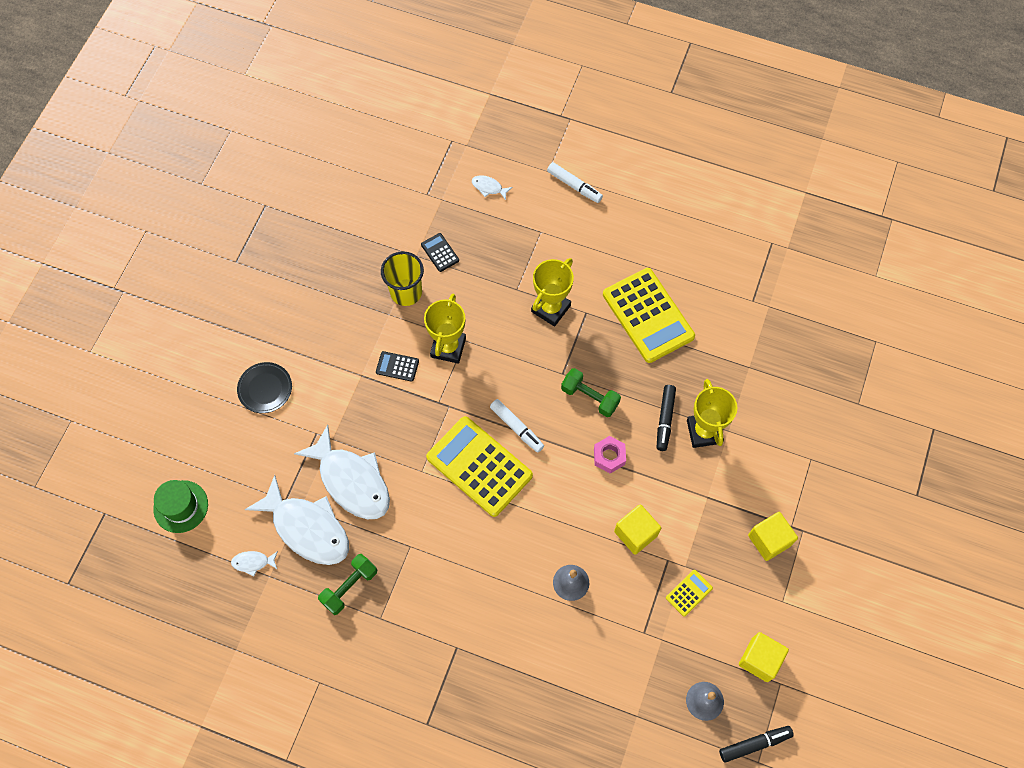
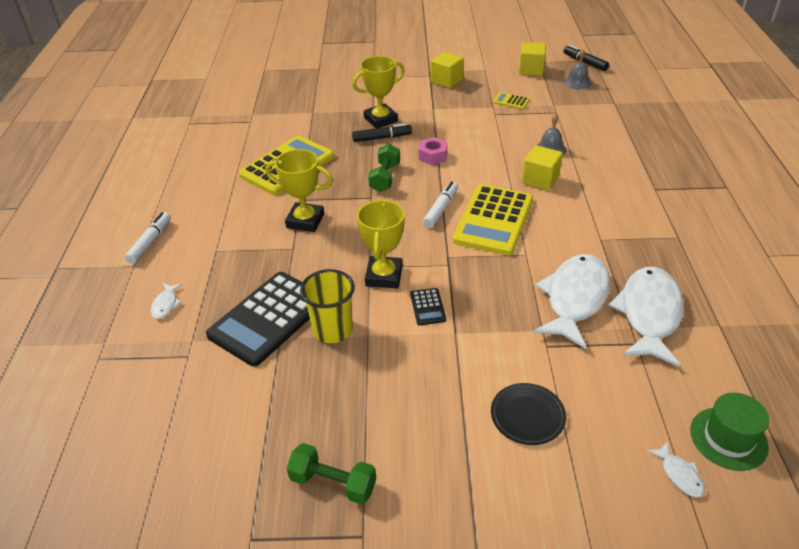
camera: 110 degrees left, 25 degrees down
white fish [231,551,278,576] -> white fish moved to [647,441,705,498]
green dumbbell [318,554,377,615] -> green dumbbell moved to [287,443,376,504]
black calculator [421,233,459,272] -> black calculator [206,272,310,367], size x2.33
yellow trophy [424,294,466,364] -> yellow trophy turned 75 degrees counterclockwise [357,199,405,289]
yellow cube [614,504,661,555] -> yellow cube moved to [522,145,563,191]

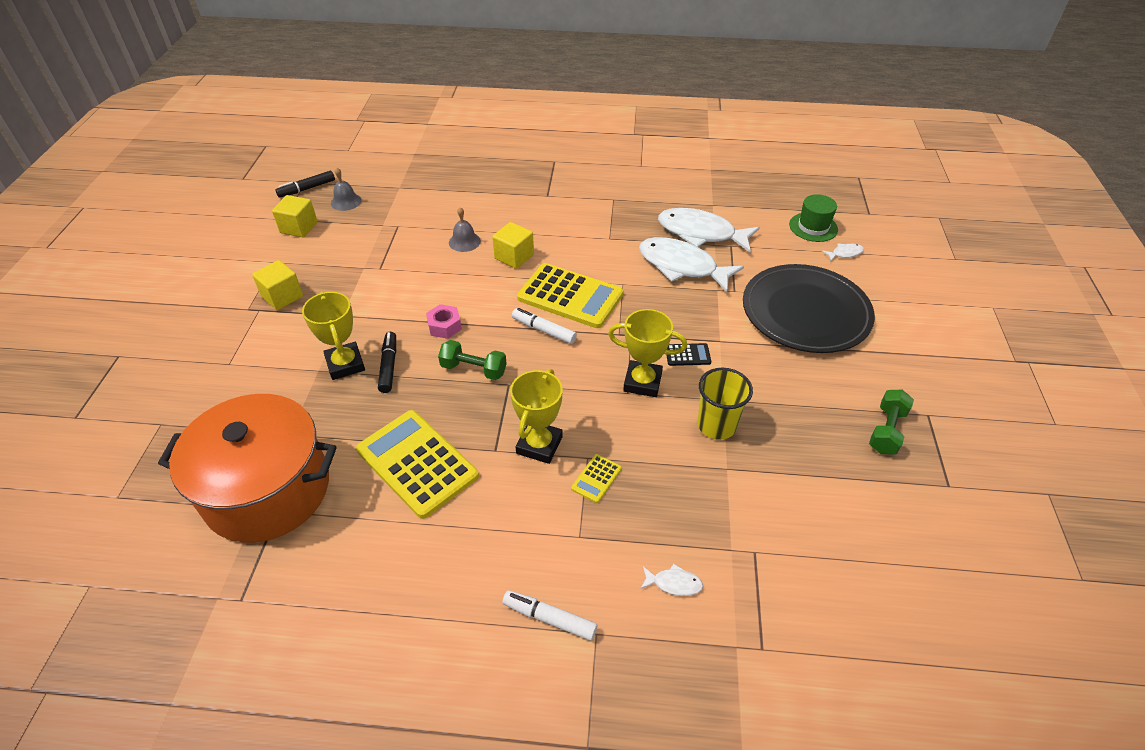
camera: 85 degrees left, 5 degrees up
black calculator [206,272,310,367] -> none
black plate [491,383,566,445] -> black plate [743,264,875,353], size x2.26
yellow calculator [493,92,530,110] -> yellow calculator moved to [571,454,622,503]
none -> orange pot [158,394,337,543]

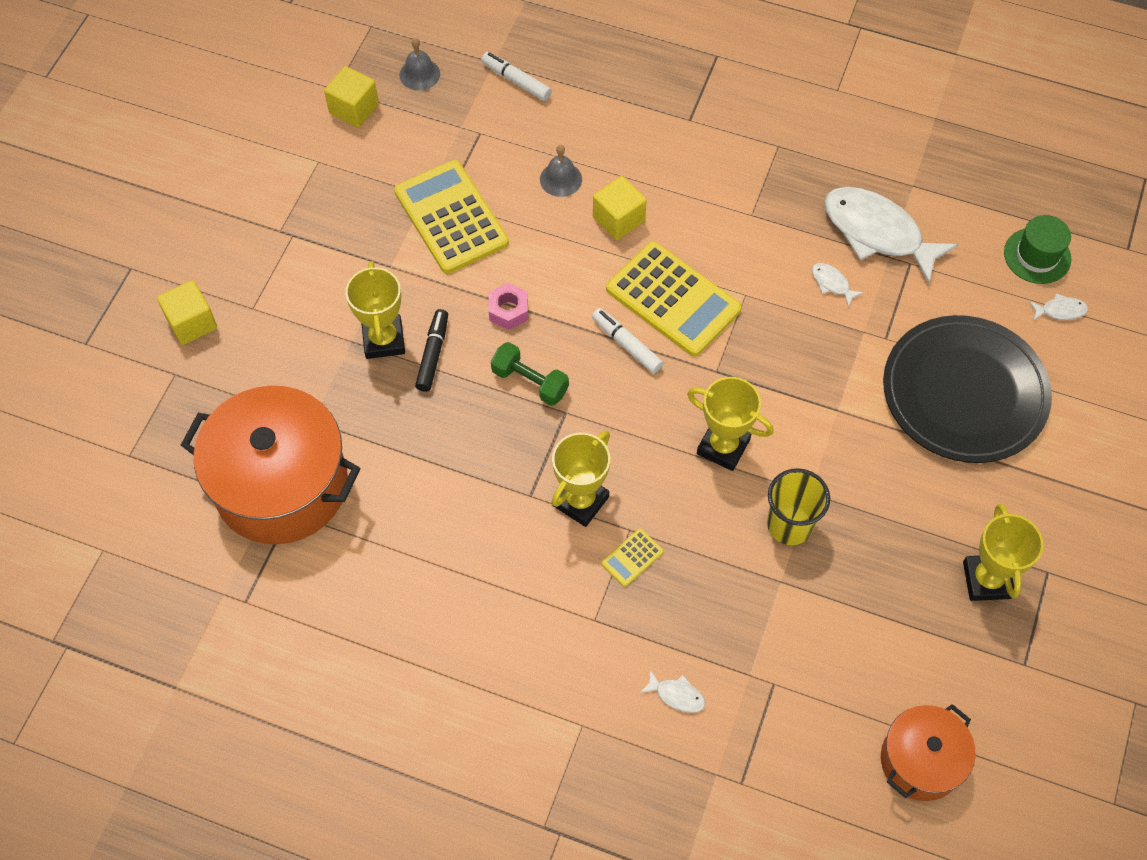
camera: 15 degrees right, 15 degrees up
yellow cube [252,260,303,310] -> yellow cube moved to [157,280,217,345]
black marker [276,171,335,198] -> none
yellow calculator [356,410,479,519] -> yellow calculator moved to [394,160,509,274]
white marker [503,590,597,641] -> white marker moved to [481,52,552,101]
white fish [639,237,744,292] -> white fish [812,263,863,307], size x0.41
black calculator [666,343,711,366] -> none
green dumbbell [869,390,914,454] -> yellow trophy [963,503,1043,601]
none -> orange pot [881,704,976,801]

